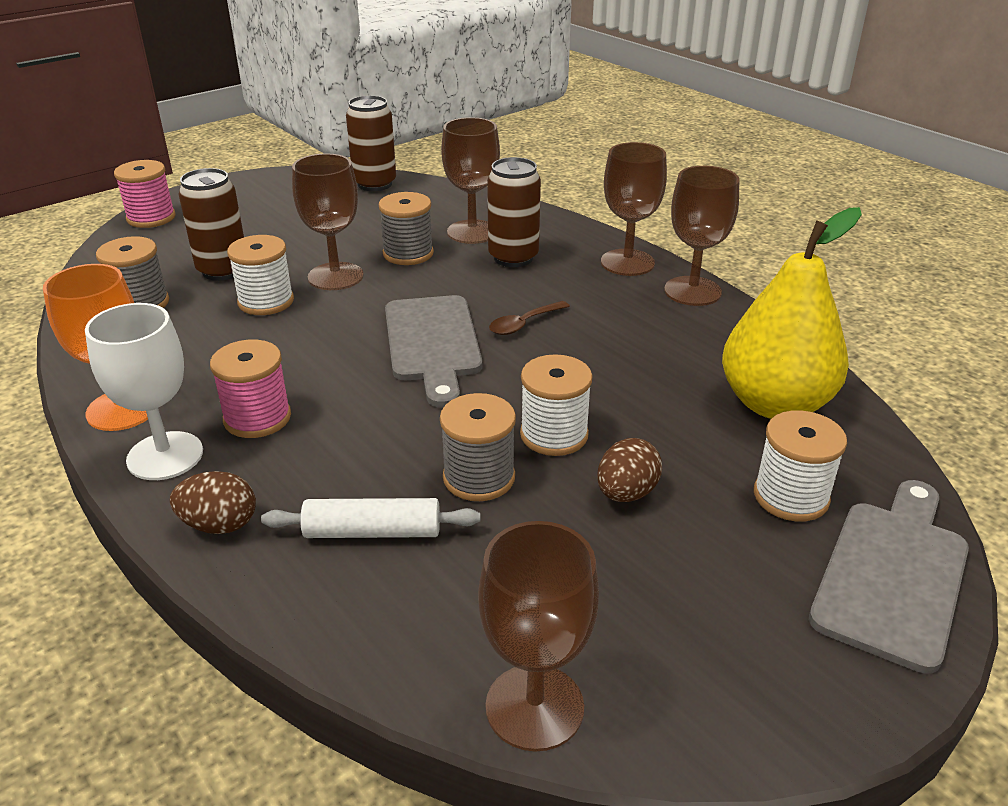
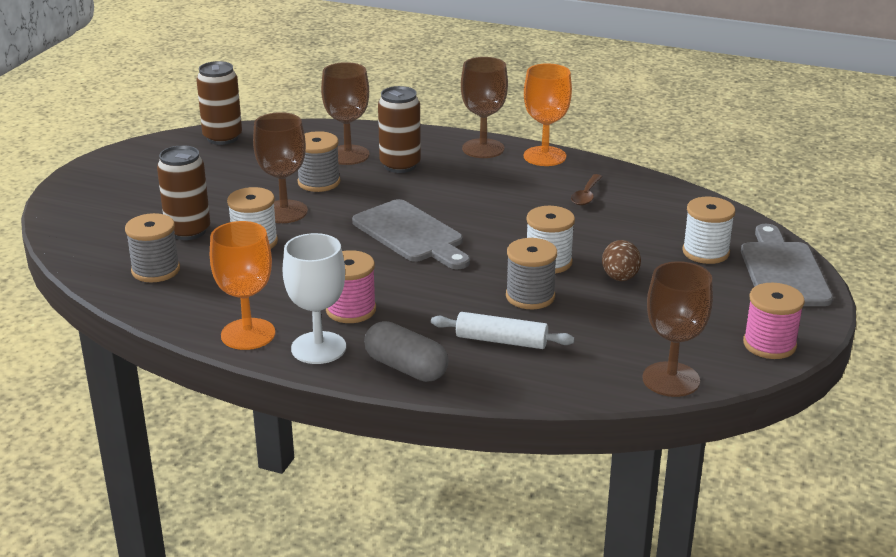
camera: 30 degrees left, 5 degrees down
pink spool [114,160,176,228] -> pink spool moved to [743,283,805,359]
brown egg [170,471,256,534] -> grey capsule [364,321,449,382]
white rolling pin [261,498,480,538] -> white rolling pin turned 45 degrees clockwise [431,312,575,349]
brown spoon [489,301,570,335] -> brown spoon moved to [571,174,602,205]
brown goblet [664,166,740,306] -> orange goblet [524,63,572,166]
yellow pear [722,207,862,419] -> none

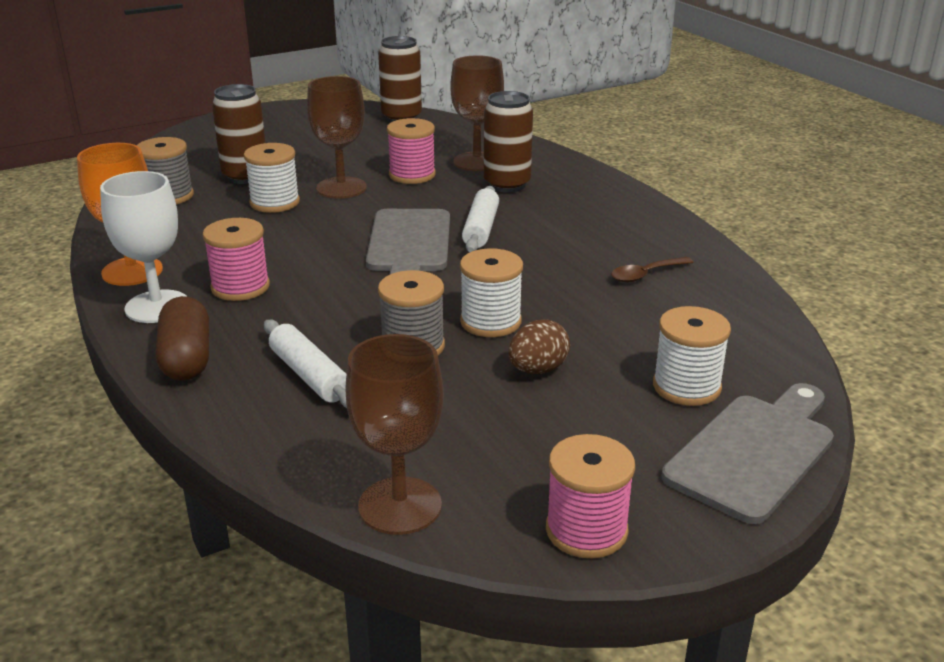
camera: 40 degrees right, 0 degrees up
grey spool [298,131,340,192] -> pink spool [387,118,436,184]
grey capsule [364,321,449,382] -> brown capsule [156,296,209,381]
brown goblet [461,57,508,158] -> none
orange goblet [524,63,572,166] -> none
none -> white rolling pin [462,186,499,252]

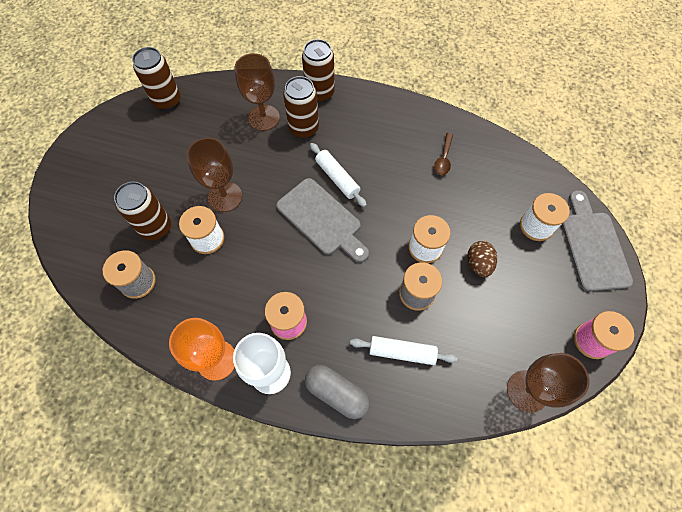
camera: 45 degrees left, 35 degrees up
brown capsule [156,296,209,381] -> grey capsule [305,365,370,419]
pink spool [387,118,436,184] -> none
none -> brown can [302,39,335,103]

